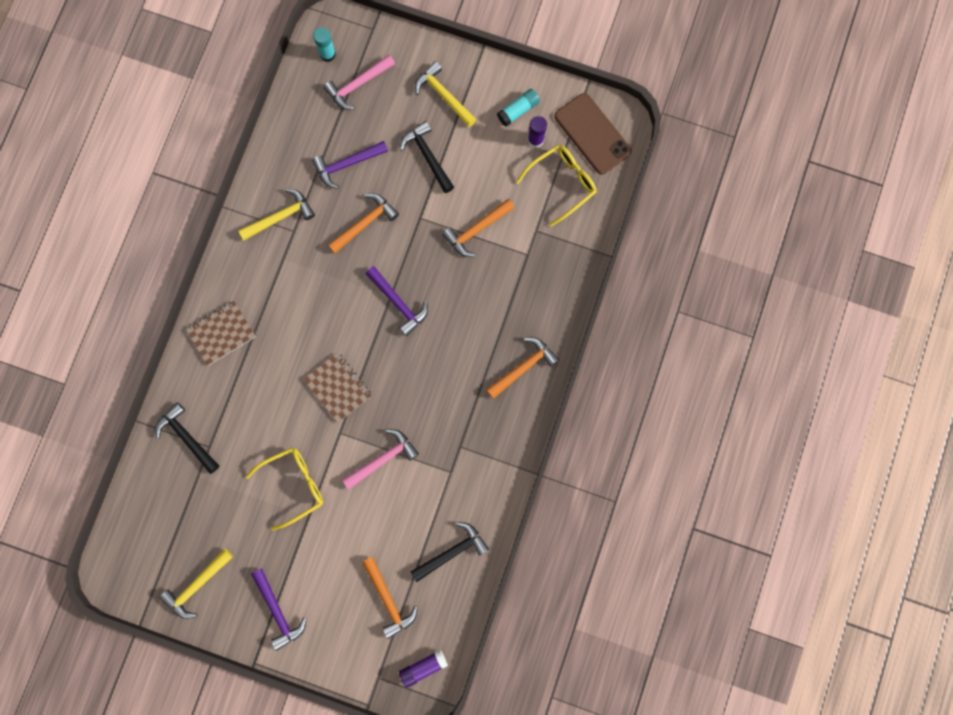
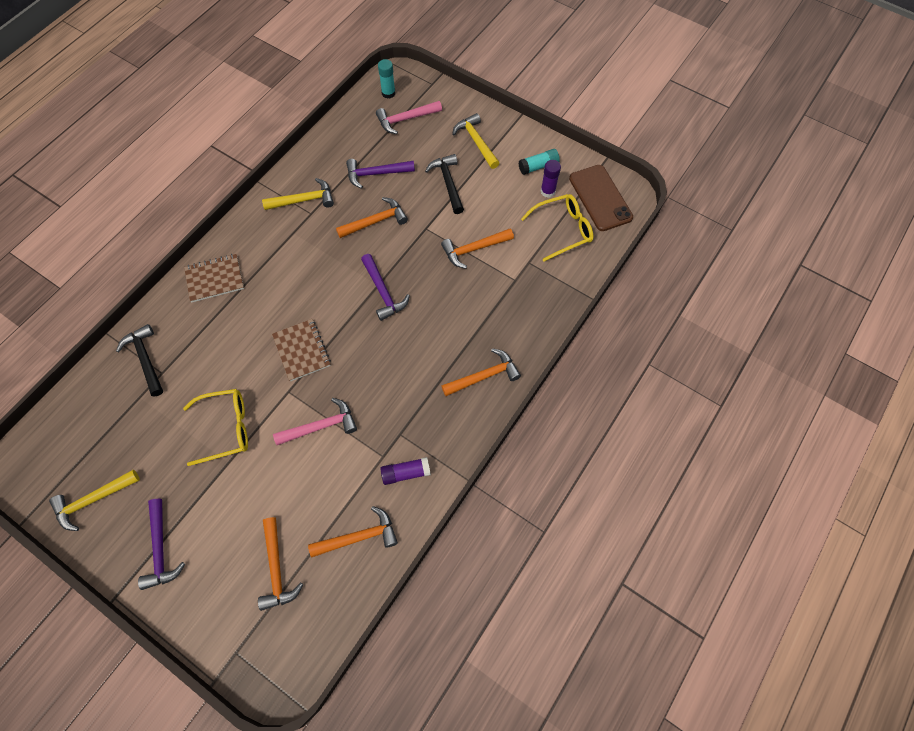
camera: 15 degrees right, 15 degrees down
purple glue stick [399,650,448,688] -> purple glue stick moved to [380,457,431,485]
black hammer [410,522,489,582] -> orange hammer [308,506,398,558]

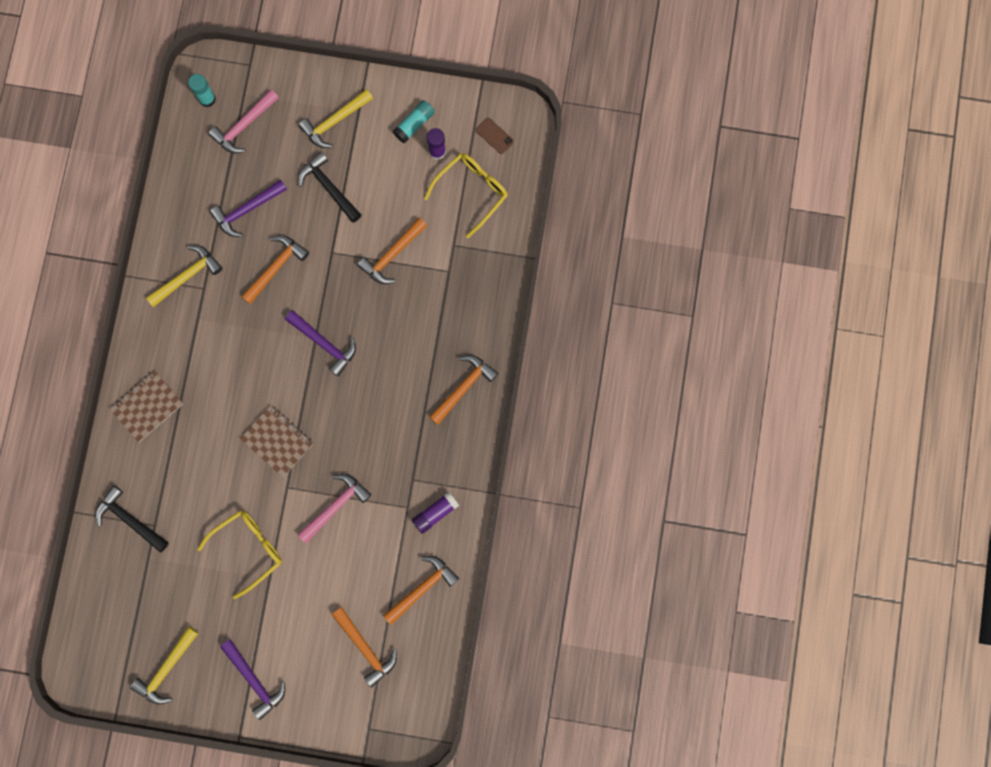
camera: 25 degrees left, 15 degrees up
yellow hammer [452,113,499,169] -> yellow hammer turned 75 degrees counterclockwise [299,89,373,148]
brown phone [569,165,633,231] -> brown phone [476,118,514,154], size x0.45

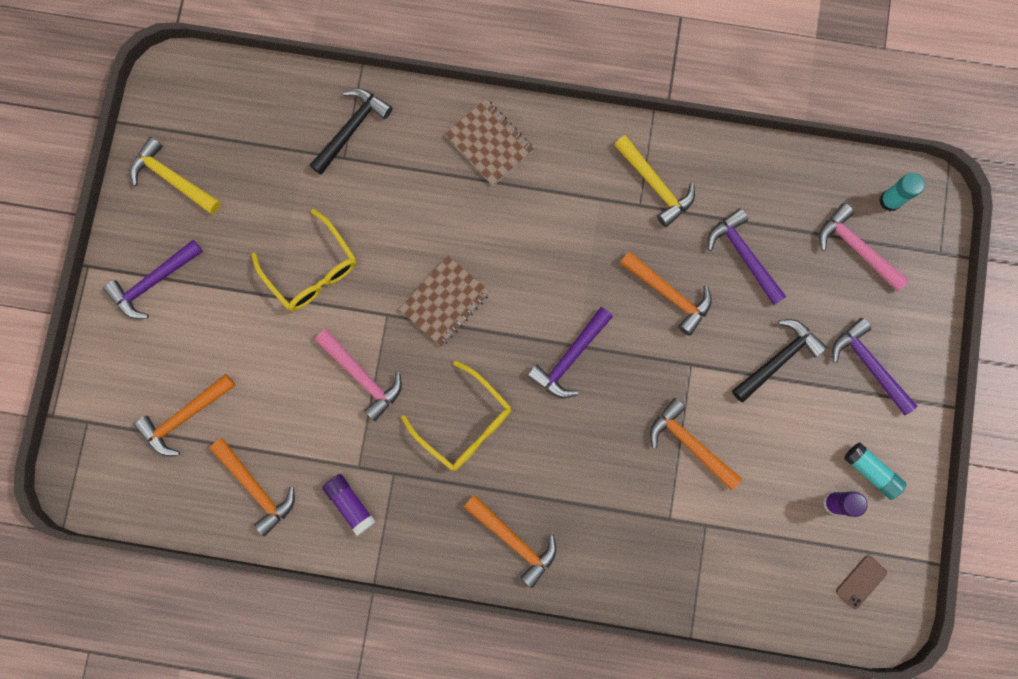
camera: 90 degrees right, 0 degrees up
yellow hammer [299,89,373,148] -> purple hammer [832,318,917,415]
yellow glasses [424,153,508,238] -> yellow glasses moved to [401,361,511,471]

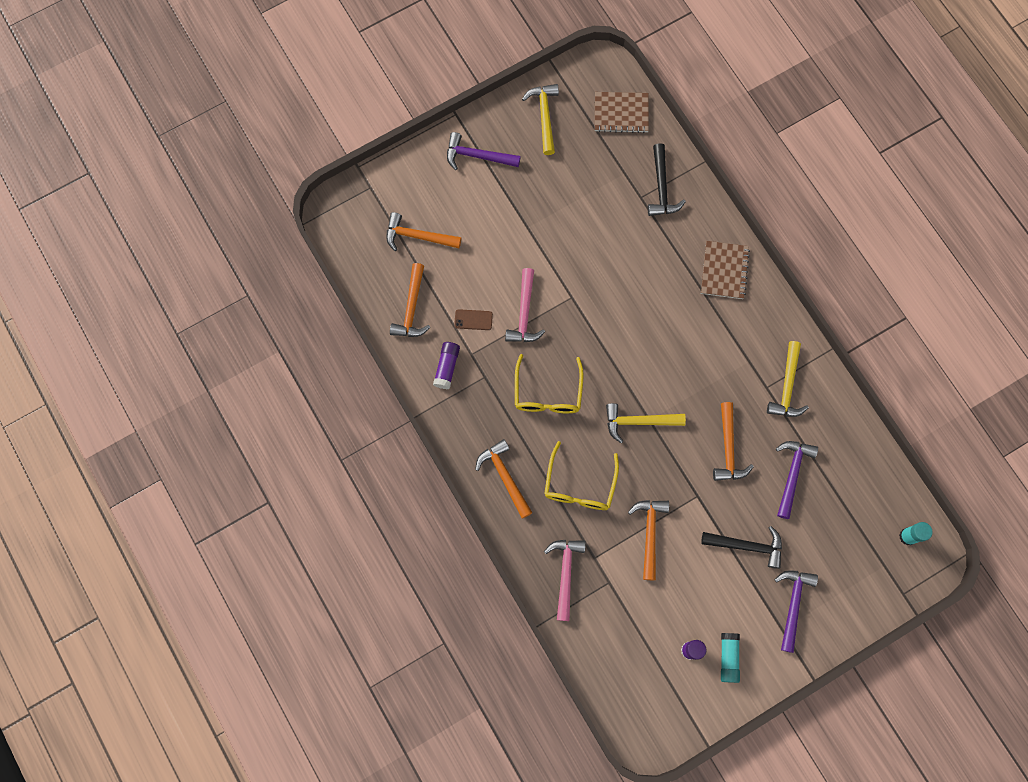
camera: 50 degrees right, 5 degrees down
yellow glasses [252,209,356,311] -> yellow glasses moved to [544,441,619,510]
black hammer [309,88,393,175] -> black hammer turned 90 degrees clockwise [648,143,686,216]
brown notebook [399,256,490,346] -> brown notebook moved to [595,92,649,133]
orange hammer [464,495,556,588] -> orange hammer turned 150 degrees clockwise [475,439,533,519]
purple hammer [527,307,613,398] -> yellow hammer [606,403,686,443]
pink hammer [819,203,909,291] -> pink hammer moved to [544,540,586,621]
brown phone [836,555,887,609] -> brown phone moved to [454,309,493,330]

